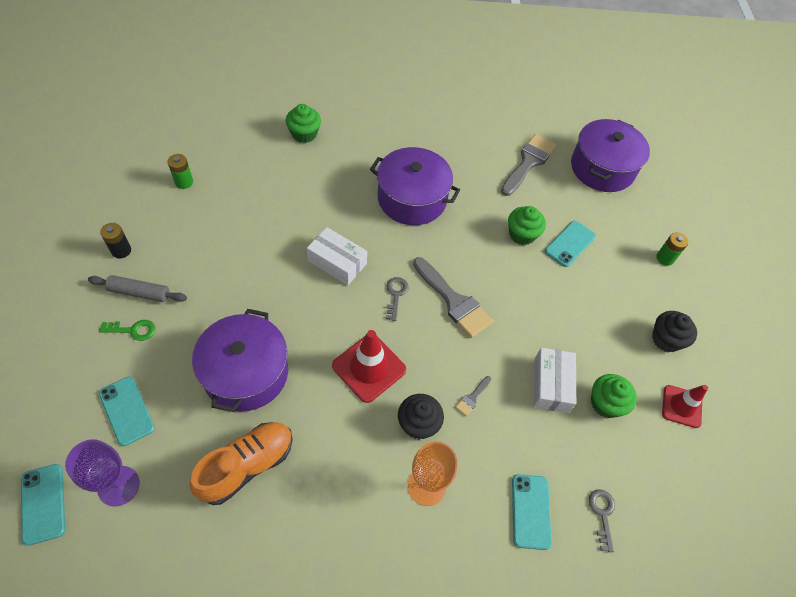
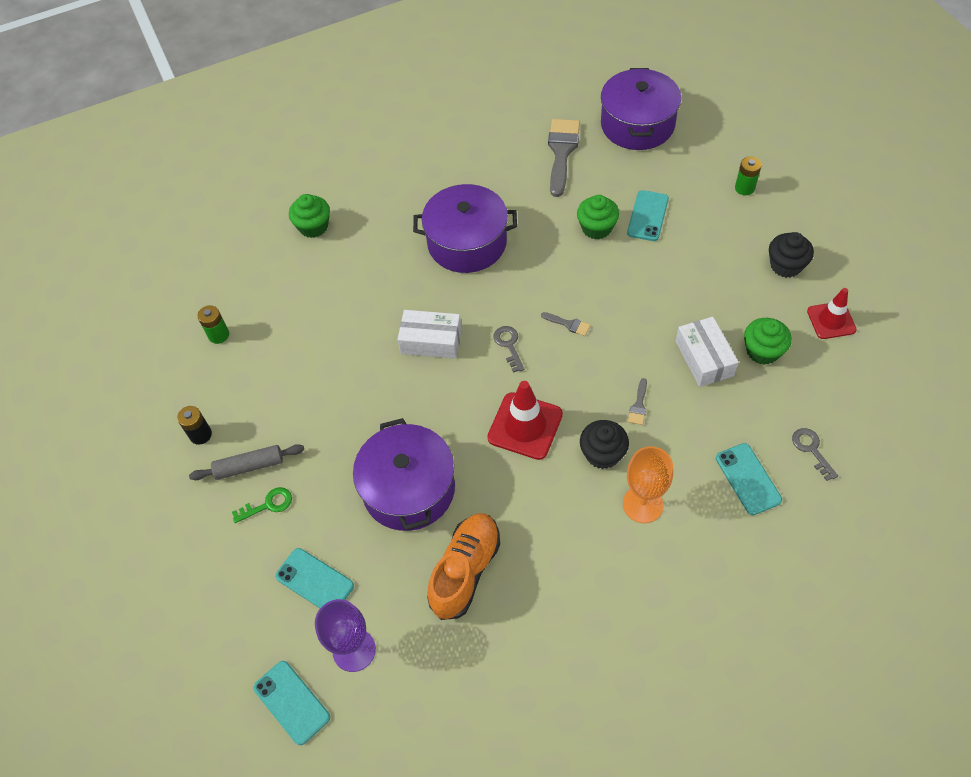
camera: 15 degrees left, 0 degrees up
grey brush [413,257,493,338] -> grey brush [541,312,591,336], size x0.44

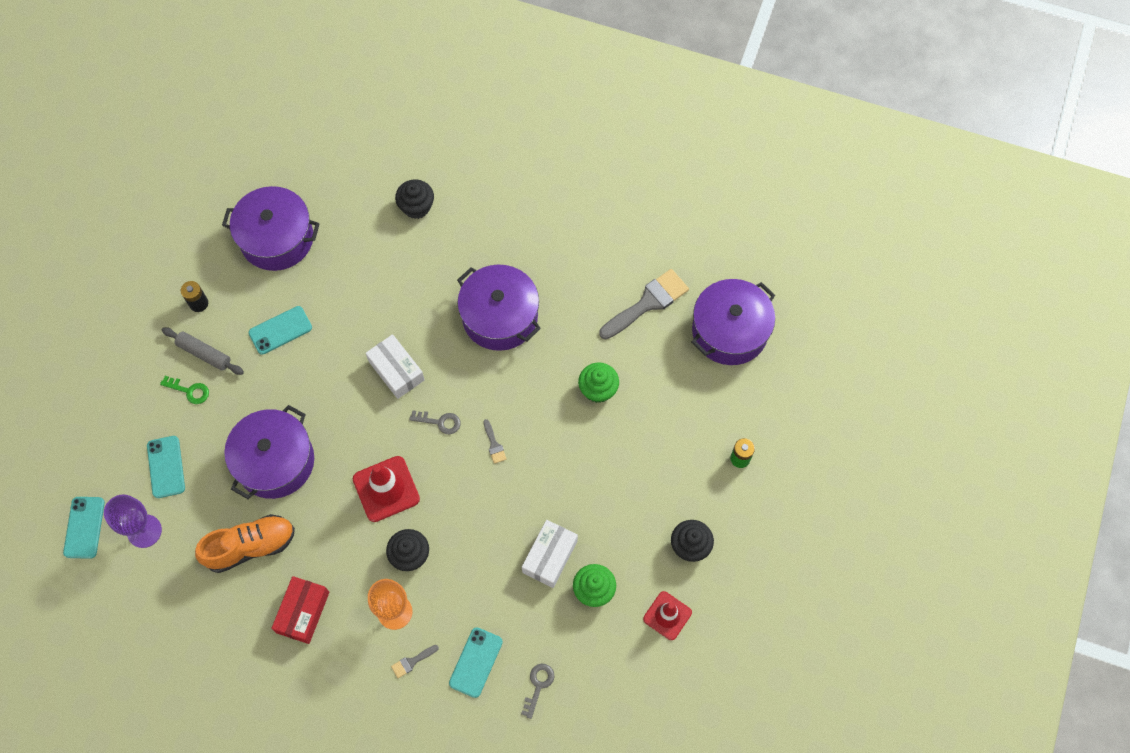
camera: 40 degrees right, 10 degrees up
green battery [197,305,229,344] -> purple pot [222,186,320,271]
green cupcake [289,194,330,238] -> black cupcake [395,179,434,219]
grey key [493,326,524,373] -> grey key turned 75 degrees clockwise [409,410,461,434]
turquoise phone [627,190,669,241] -> turquoise phone moved to [249,306,312,355]
grey brush [628,378,647,425] -> grey brush moved to [391,645,439,678]
none -> red box [271,576,329,644]

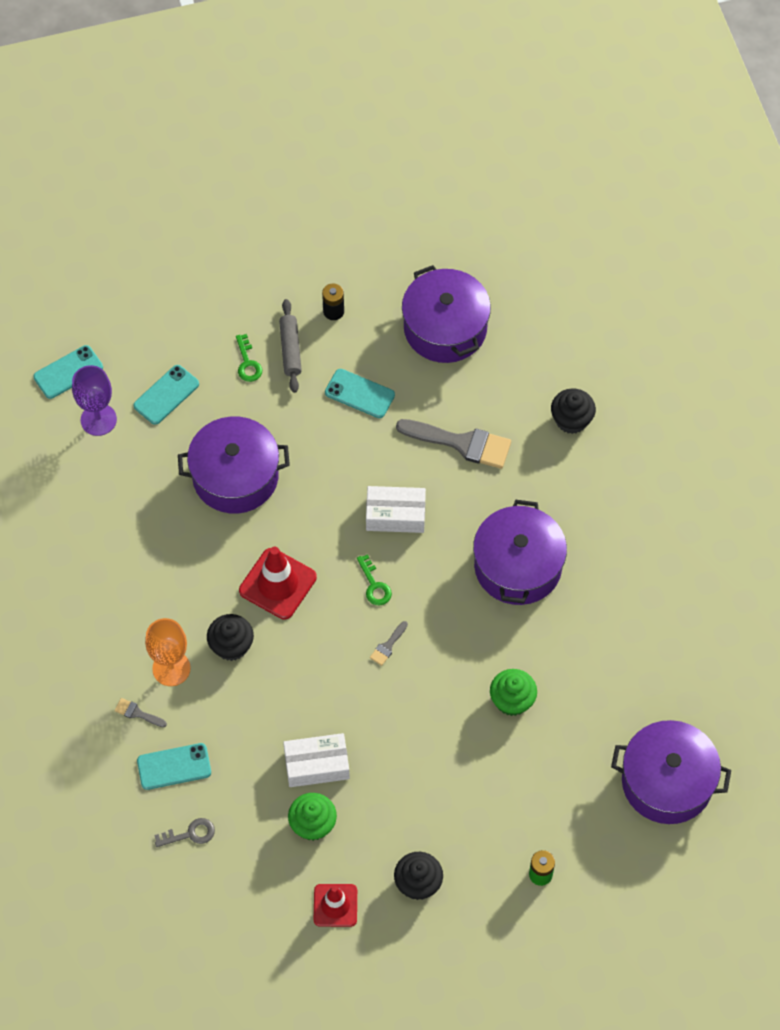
camera: 55 degrees right, 5 degrees down
orange shoe [195,514,295,573] -> none
red box [271,576,329,644] -> none
white box [366,334,425,399] -> white box turned 75 degrees clockwise [366,486,426,533]
grey key [409,410,461,434] -> green key [357,554,392,605]
grey brush [599,269,689,339] -> grey brush moved to [396,419,511,469]

